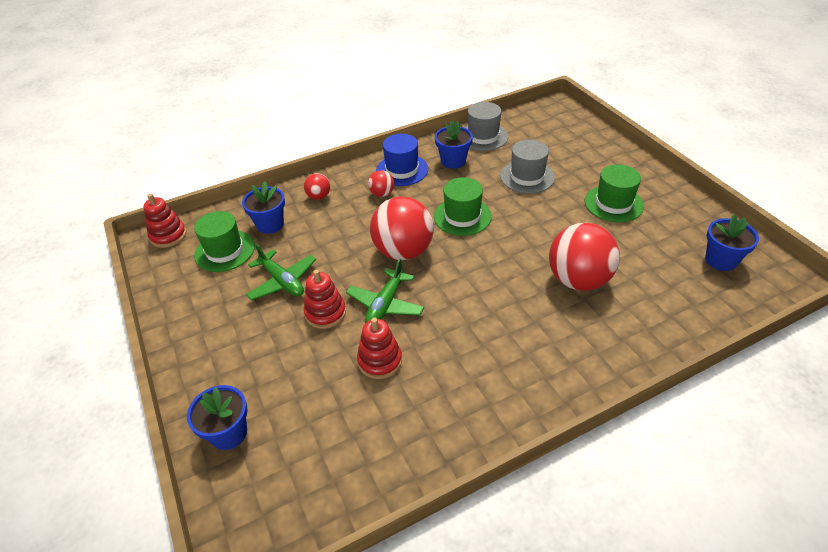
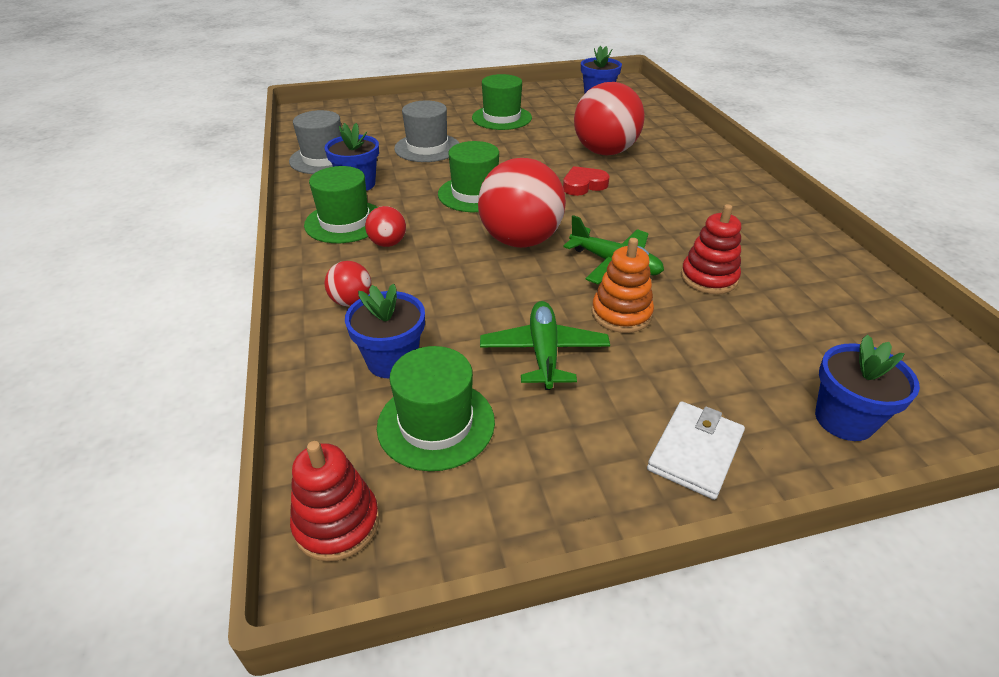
camera: 80 degrees left, 5 degrees down
green plane [246,243,316,300] -> green plane turned 60 degrees counterclockwise [480,301,610,390]
red stacking toy [304,270,346,329] -> orange stacking toy [592,238,654,333]
blue hat [376,134,428,186] -> green hat [304,166,378,243]
none -> red heart [563,166,609,196]
none -> white wallet [647,401,745,500]

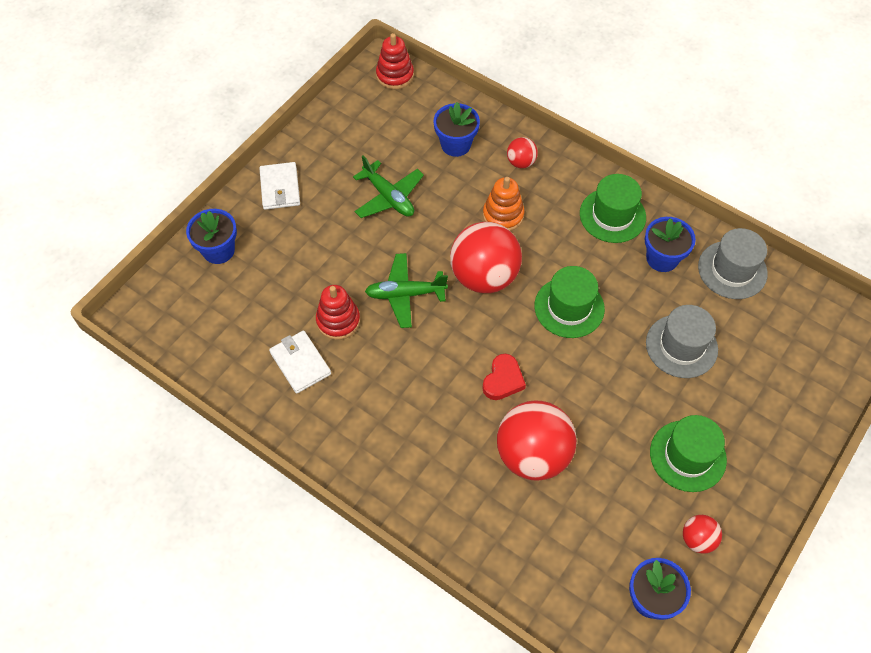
camera: 140 degrees right, 20 degrees up
red ball [365,206,406,247] -> red ball moved to [683,515,722,554]
green hat [377,346,495,471] -> none
orange stacking toy [592,238,654,333] -> orange stacking toy moved to [483,177,524,231]
none -> white wallet [269,331,331,394]

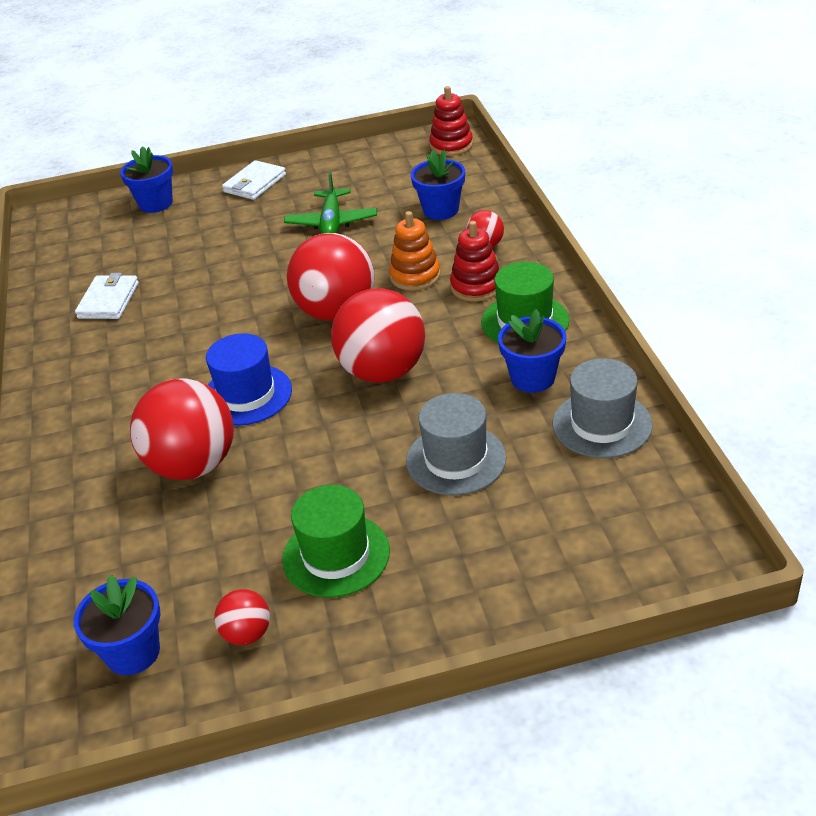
camera: 45 degrees right, 20 degrees down
red stacking toy [316,285,360,340] -> red stacking toy moved to [450,221,500,302]
green plane [365,253,448,328] -> none
red heart [482,354,526,400] -> blue hat [206,333,292,426]
green hat [534,266,605,338] -> red ball [331,288,425,383]

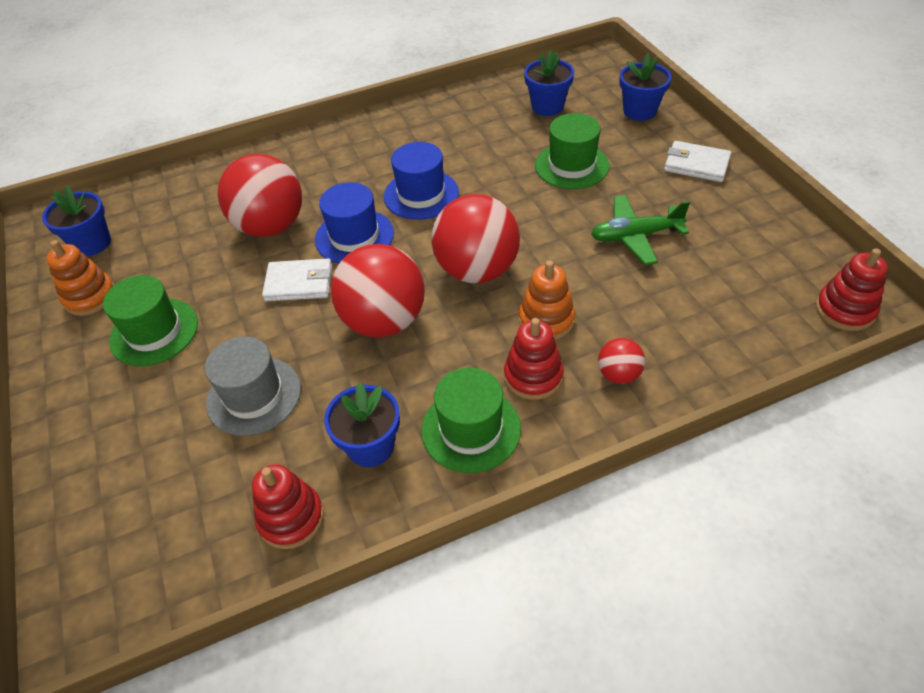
camera: 80 degrees right, 10 degrees up
white wallet [75,273,139,319] -> white wallet moved to [262,258,332,301]
red ball [214,589,270,645] -> orange stacking toy [46,240,115,316]
blue flower pot [411,150,465,220] -> blue flower pot moved to [524,50,574,116]
grey hat [553,358,653,458] -> red stacking toy [252,464,324,549]
none -> blue hat [384,142,459,220]
none -> green hat [535,113,609,189]

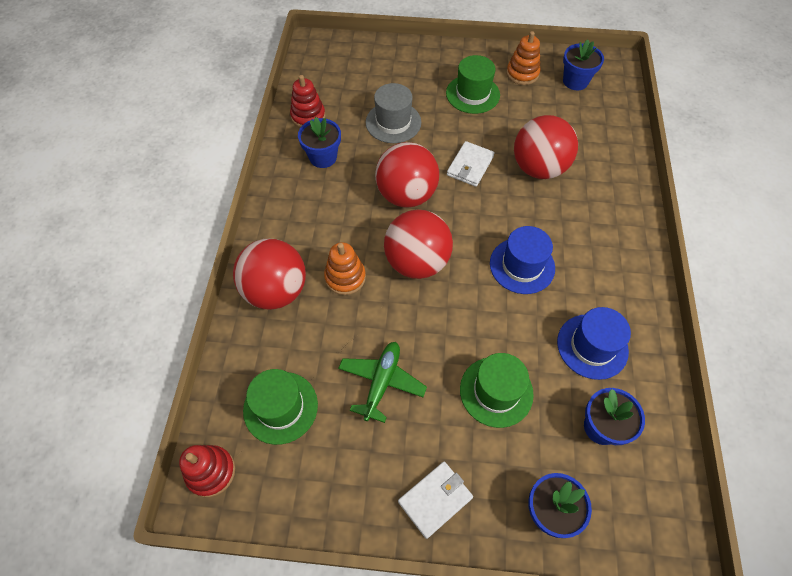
camera: 115 degrees right, 10 degrees up
blue hat [315,182,394,263] -> blue hat moved to [557,307,631,380]
green hat [421,368,521,473] -> green hat moved to [243,369,318,445]
red stacking toy [504,318,564,400] -> none
red ball [598,338,645,384] -> red ball [233,239,306,310], size x2.14

